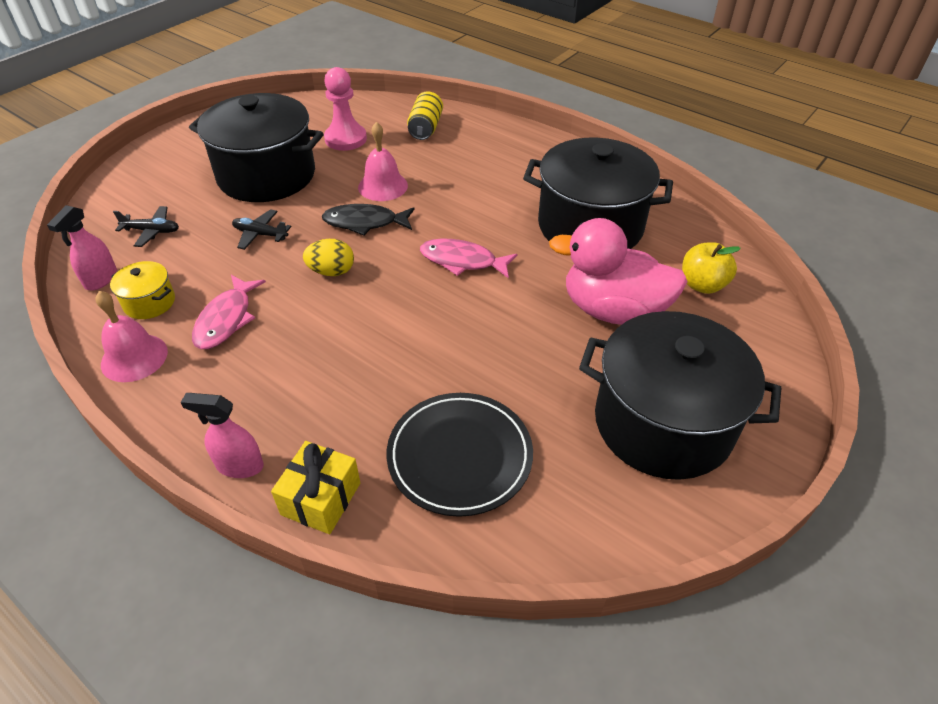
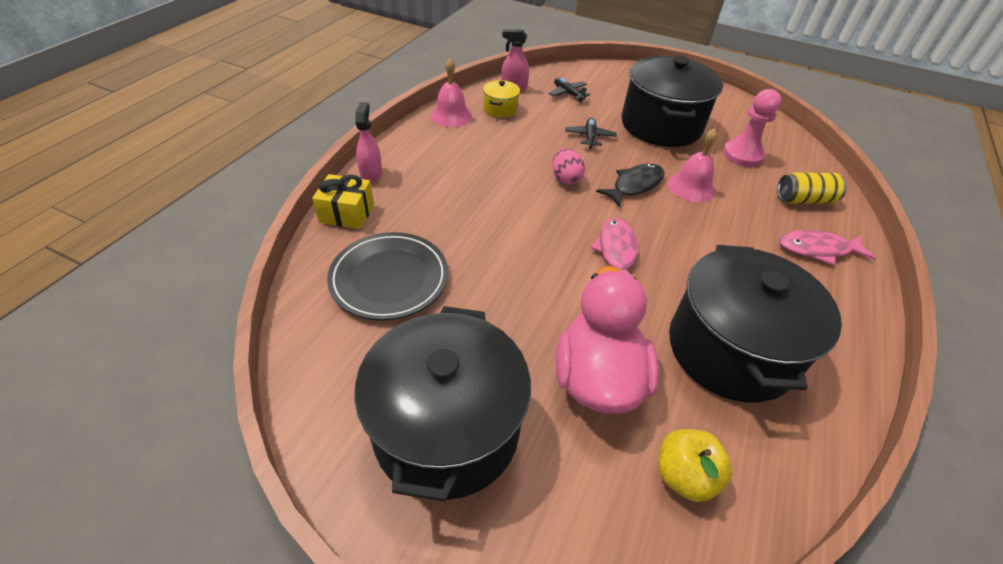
camera: 75 degrees right, 0 degrees up
black plane [113,206,179,247] -> black plane turned 150 degrees clockwise [549,78,590,102]
pink fish [192,275,266,349] -> pink fish moved to [779,230,876,265]
yellow egg [303,239,354,276] -> pink egg [552,148,585,185]
black fish [322,204,414,236] -> black fish turned 60 degrees clockwise [596,164,665,207]

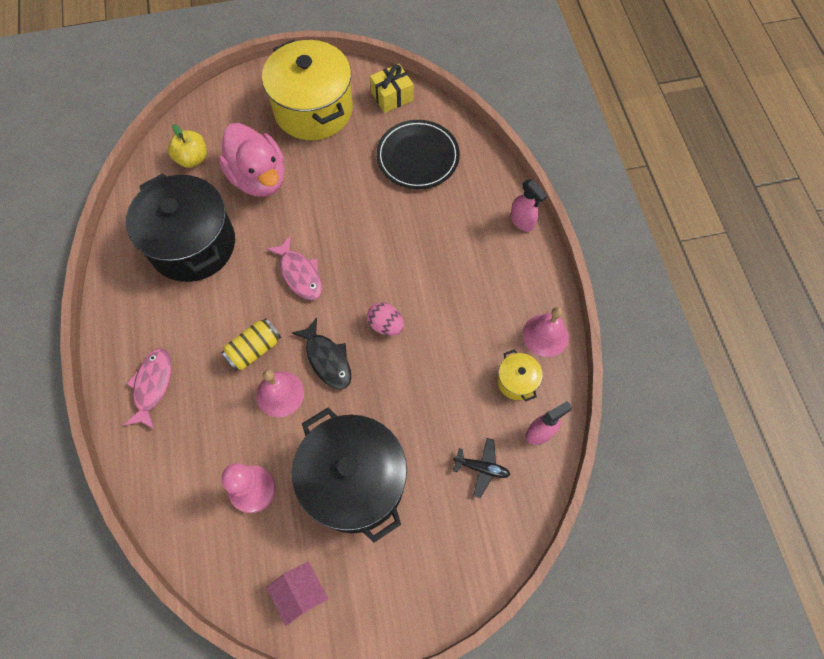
camera: 145 degrees right, 20 degrees up
yellow gift [312,174,374,229] -> yellow gift moved to [370,64,413,113]
black pot [354,306,531,502] -> yellow pot [262,40,353,140]
black plane [565,118,617,149] -> none
black fish [596,164,665,207] -> black fish turned 45 degrees counterclockwise [292,318,351,390]
yellow can [777,172,847,204] -> yellow can moved to [221,318,281,371]
pink fish [779,230,876,265] -> pink fish turned 45 degrees counterclockwise [124,348,171,430]
none -> pink house [267,561,328,626]

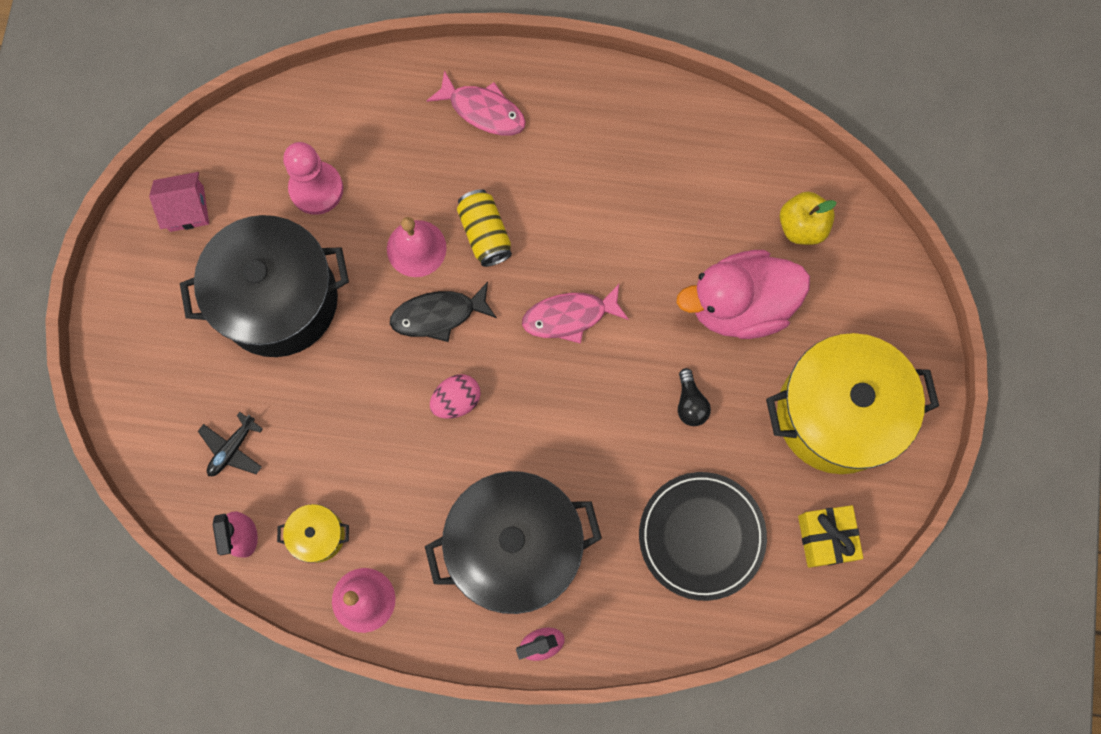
camera: 110 degrees right, 10 degrees up
black pot [126,173,235,282] -> black pot moved to [425,471,602,614]
none -> black light bulb [678,368,711,426]

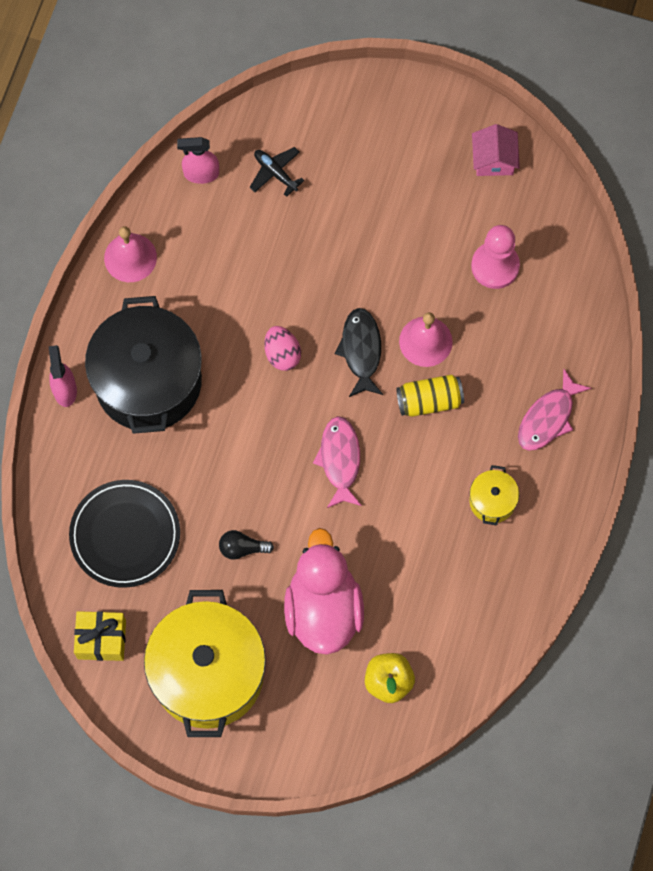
camera: 100 degrees right, 5 degrees down
black pot [180,215,349,357] -> none
yellow pot [277,504,349,563] -> yellow pot moved to [469,465,519,525]

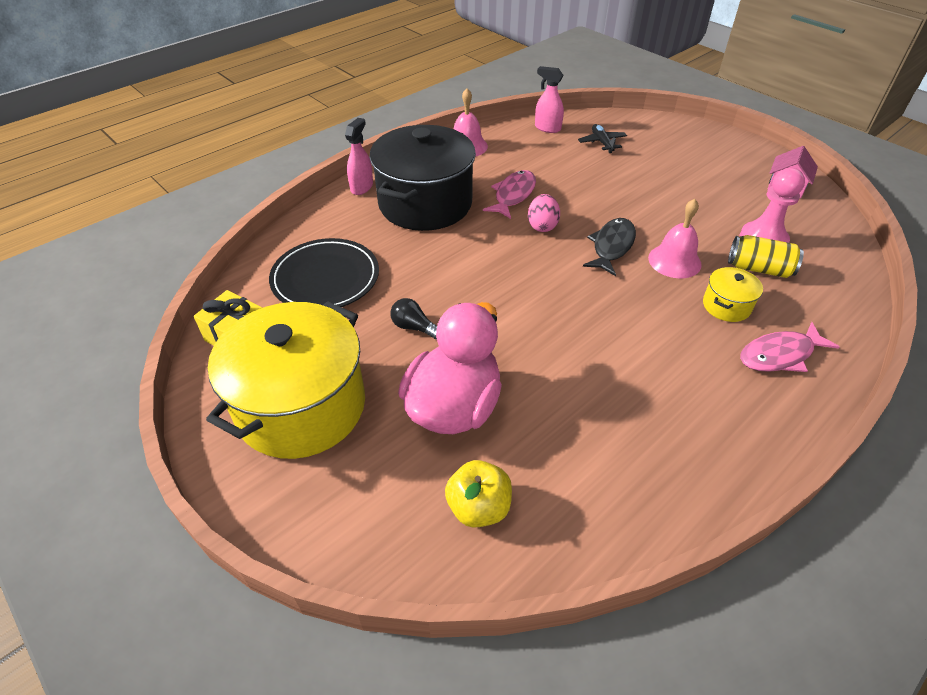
camera: 30 degrees right, 25 degrees down
pink fish [313,416,362,508] -> pink fish moved to [483,170,536,219]
yellow can [396,374,464,417] -> yellow can moved to [728,235,804,278]
yellow pot [469,465,519,525] -> yellow pot moved to [703,267,763,322]

